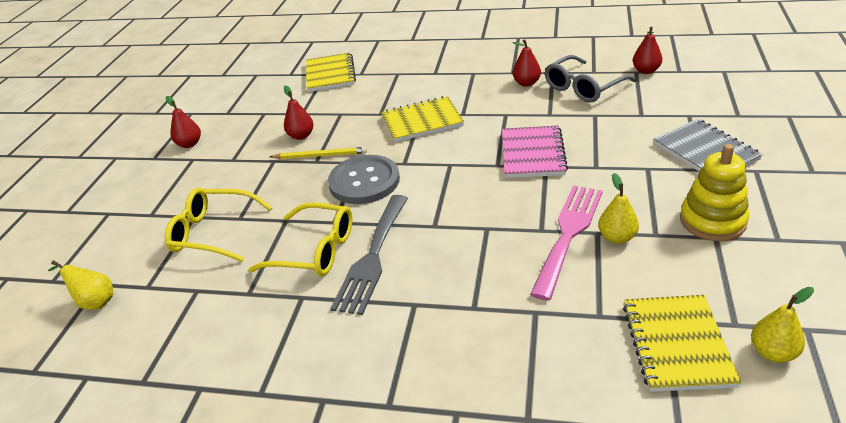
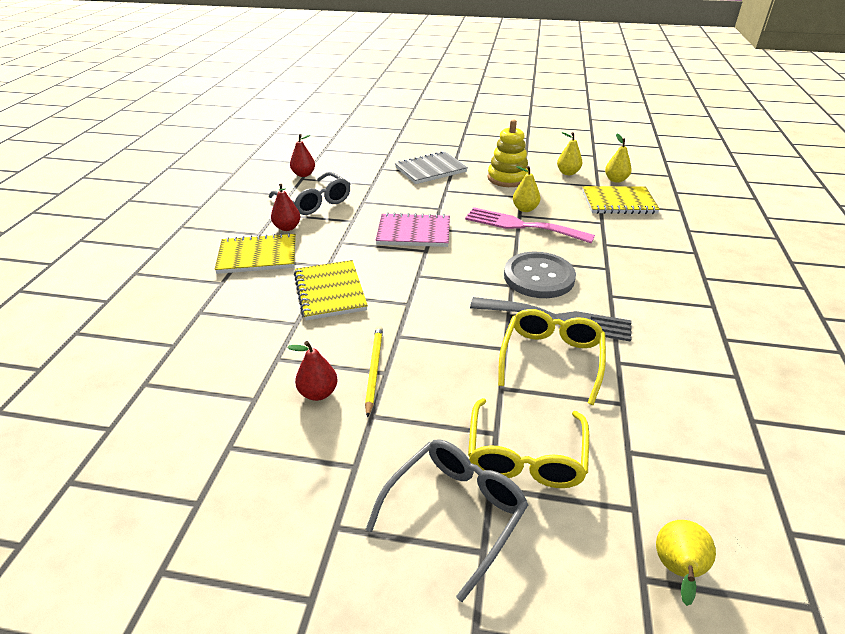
camera: 95 degrees left, 0 degrees up
red pear [166,96,201,148] -> none
yellow notebook [306,53,356,92] -> yellow notebook moved to [215,233,296,274]
grey button [328,155,400,204] -> grey button moved to [504,252,576,298]
none -> grey glasses [366,439,528,602]
none -> yellow pear [557,132,583,175]

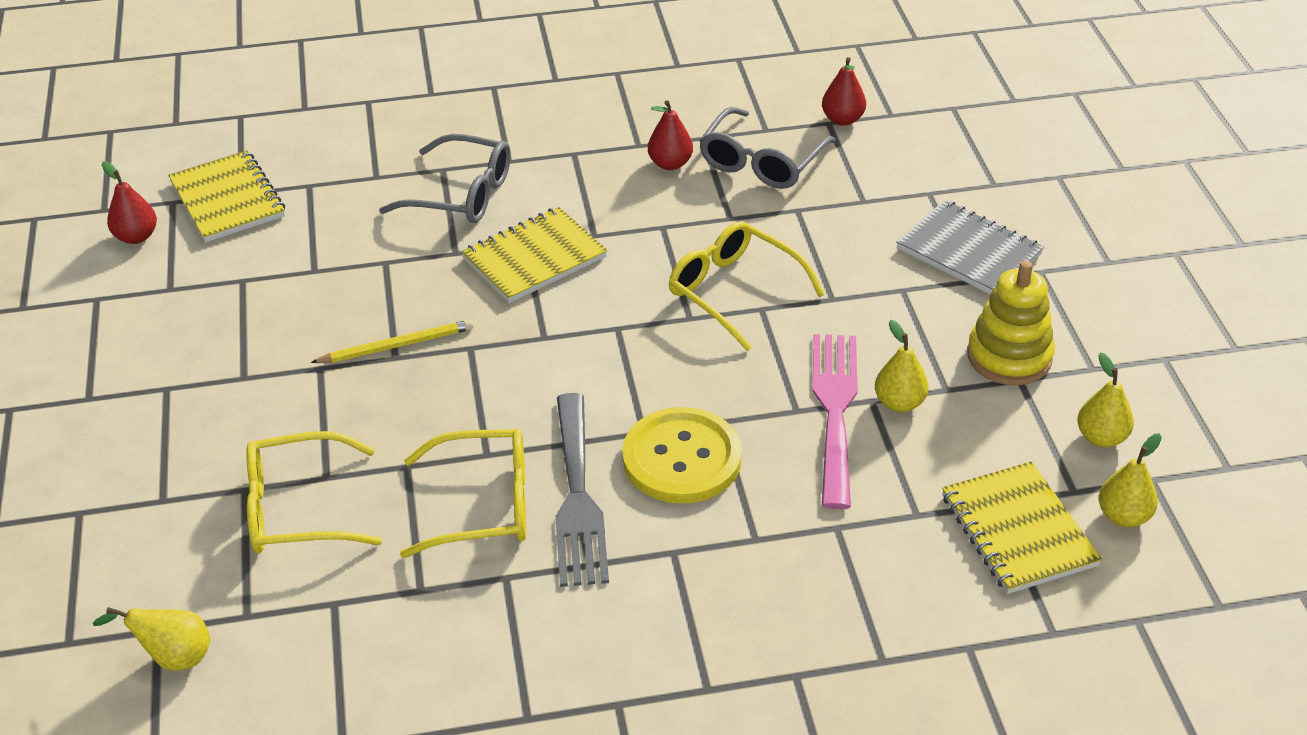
camera: 70 degrees right, 5 degrees up
yellow notebook [215,233,296,274] -> yellow notebook moved to [168,150,285,242]
red pear [287,341,338,401] -> red pear moved to [102,161,157,244]
grey glasses [366,439,528,602] -> grey glasses moved to [379,134,511,223]
pink notebook [375,212,450,247] -> yellow glasses [669,221,825,351]
grey button [504,252,576,298] -> yellow button [622,407,742,504]

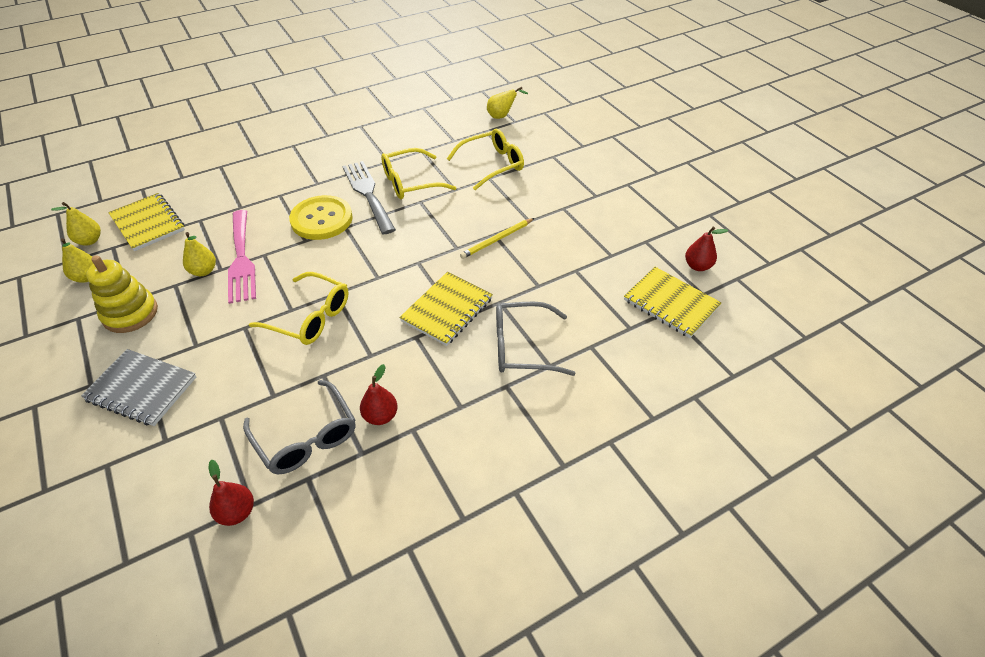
camera: 160 degrees right, 5 degrees up
grey glasses [699,107,836,189] -> grey glasses turned 135 degrees clockwise [243,380,356,474]

